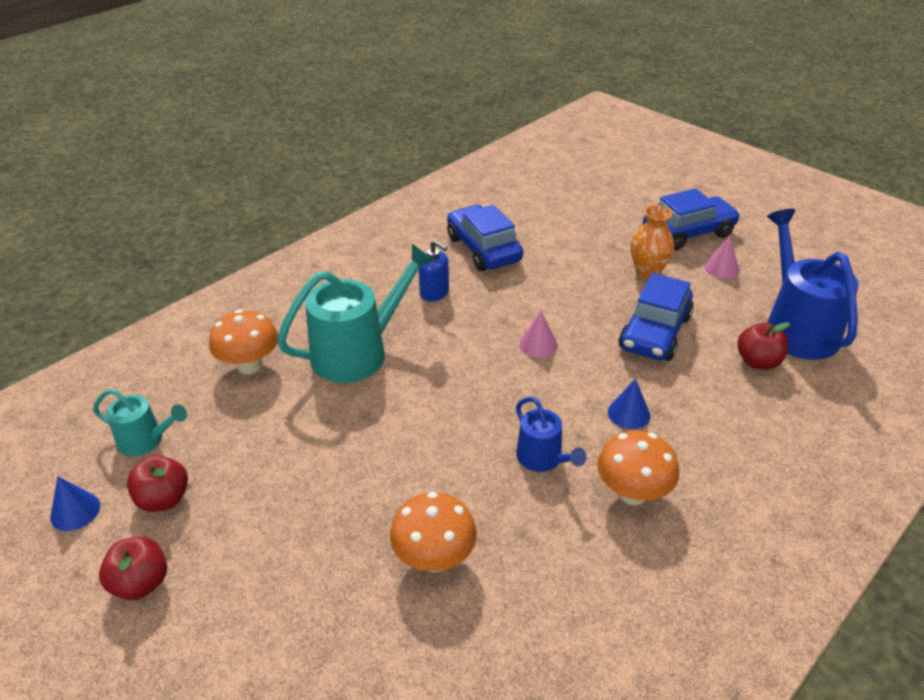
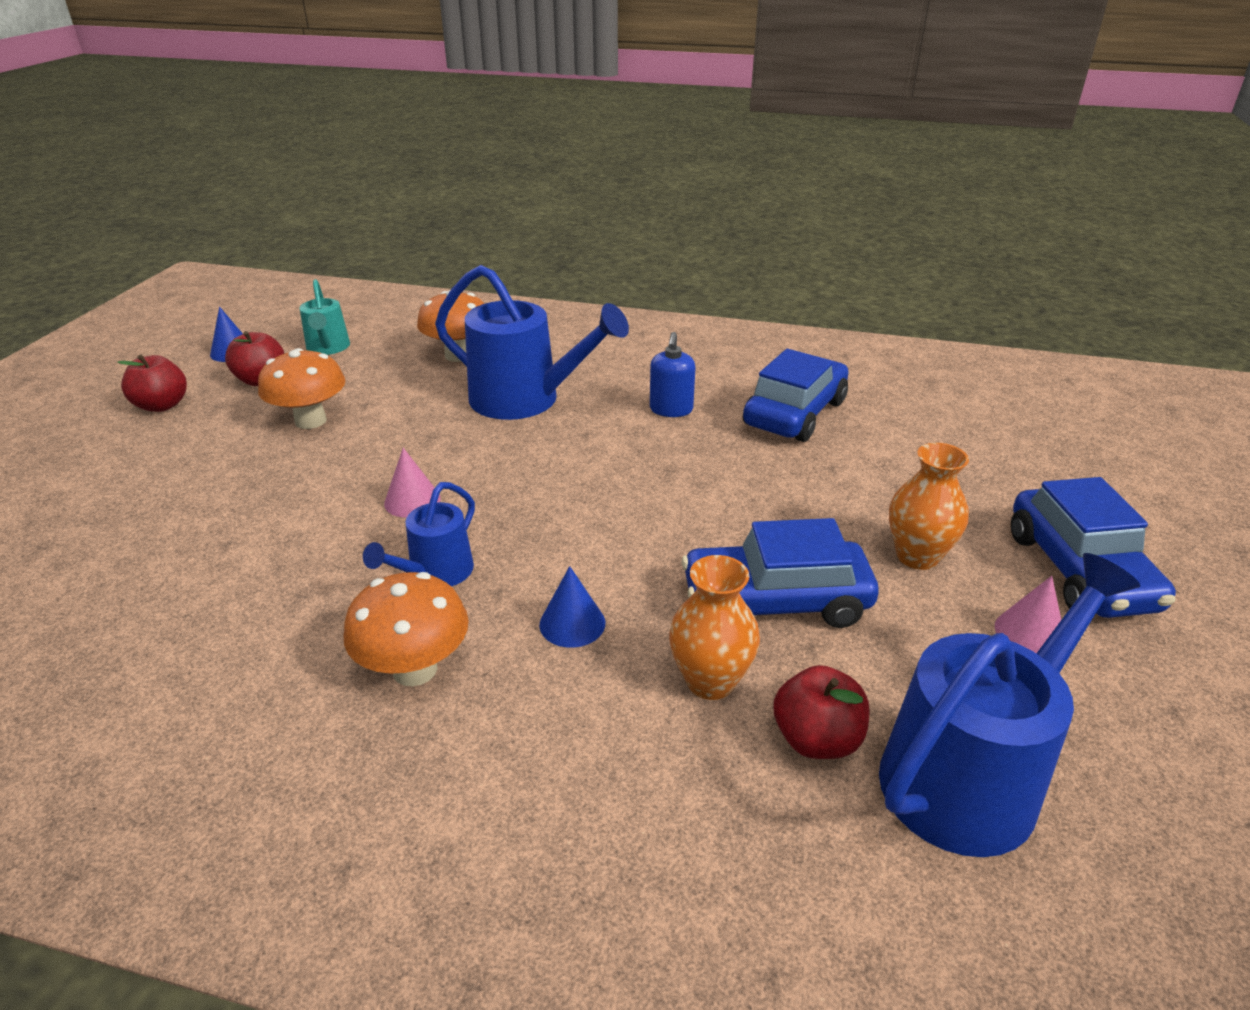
camera: 60 degrees right, 5 degrees down
turquoise watering can [277,244,435,383] -> blue watering can [435,265,629,420]
orange mushroom [390,492,477,573] -> orange mushroom moved to [258,348,345,429]
pink cone [519,311,558,358] -> pink cone moved to [384,448,441,518]
blue car [643,188,740,250] -> blue car turned 45 degrees clockwise [1011,477,1176,618]
none -> orange vase [669,555,760,700]

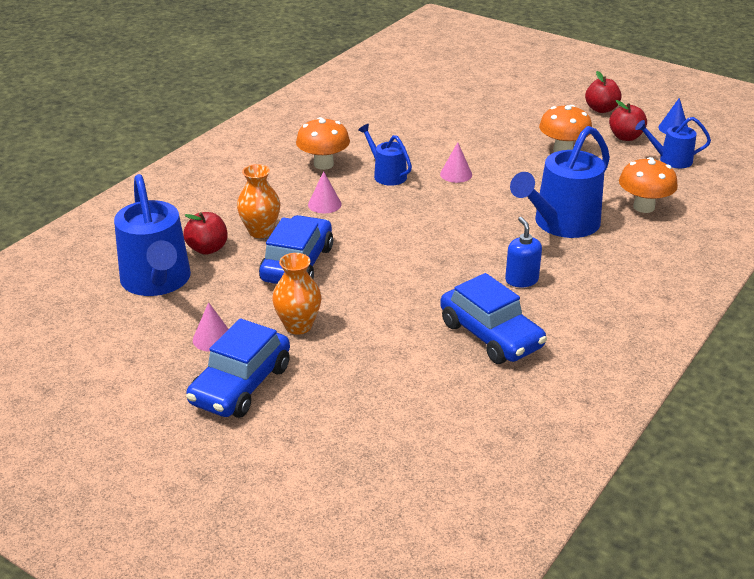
camera: 110 degrees right, 0 degrees up
turquoise watering can [300,279,350,355] -> blue watering can [635,117,711,168]
blue cone [539,566,605,648] -> pink cone [308,171,342,213]
blue soap dispenser [650,332,695,417] -> blue soap dispenser turned 45 degrees clockwise [505,217,542,287]
blue car [1011,477,1176,618] -> blue car turned 75 degrees counterclockwise [186,318,290,418]

